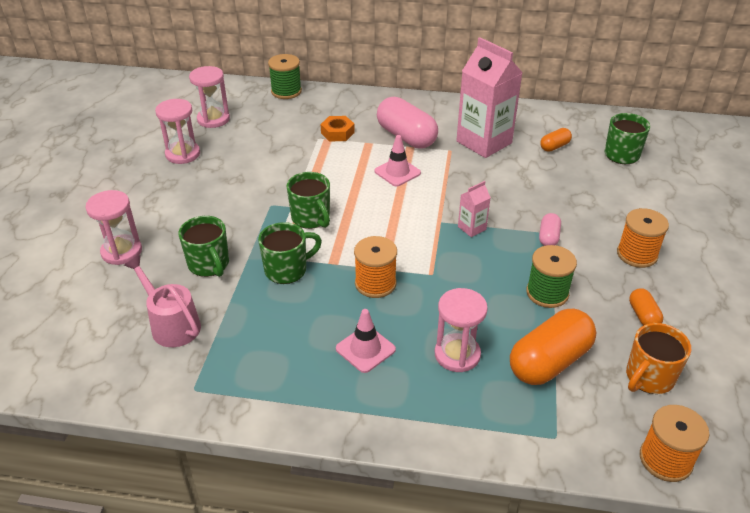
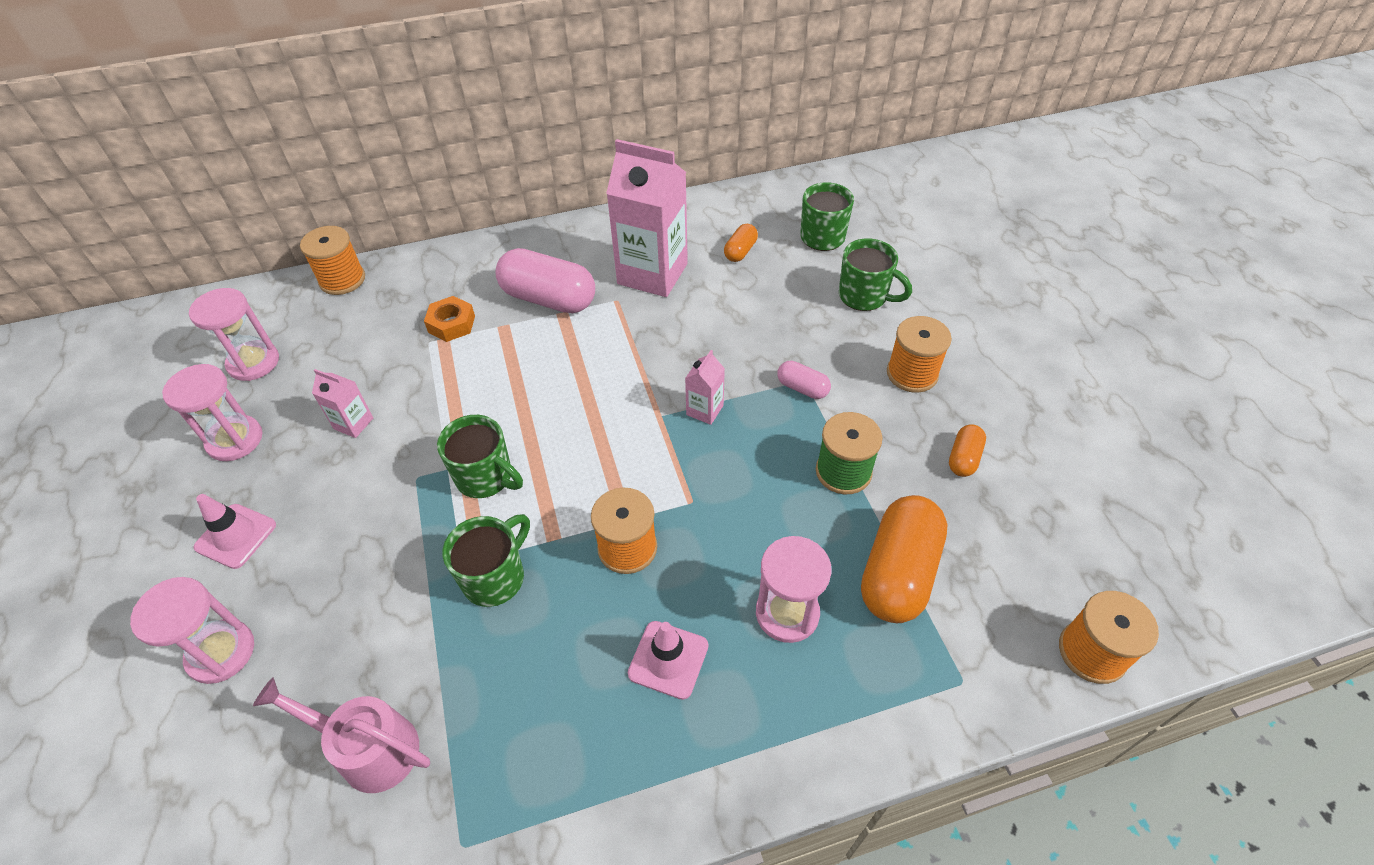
camera: 25 degrees left, 10 degrees up
green mug [178,216,229,277] -> green mug moved to [839,238,912,311]
green spool [268,54,302,99] -> orange spool [300,226,365,295]
pink traffic cone [374,135,421,187] -> pink traffic cone moved to [193,494,276,569]
pink capsule [539,213,561,246] -> pink capsule turned 45 degrees counterclockwise [777,361,831,399]
orange mug [626,323,691,394] -> none
orange capsule [629,289,663,325] -> orange capsule turned 60 degrees clockwise [949,425,986,477]
none -> pink carton [312,369,373,438]

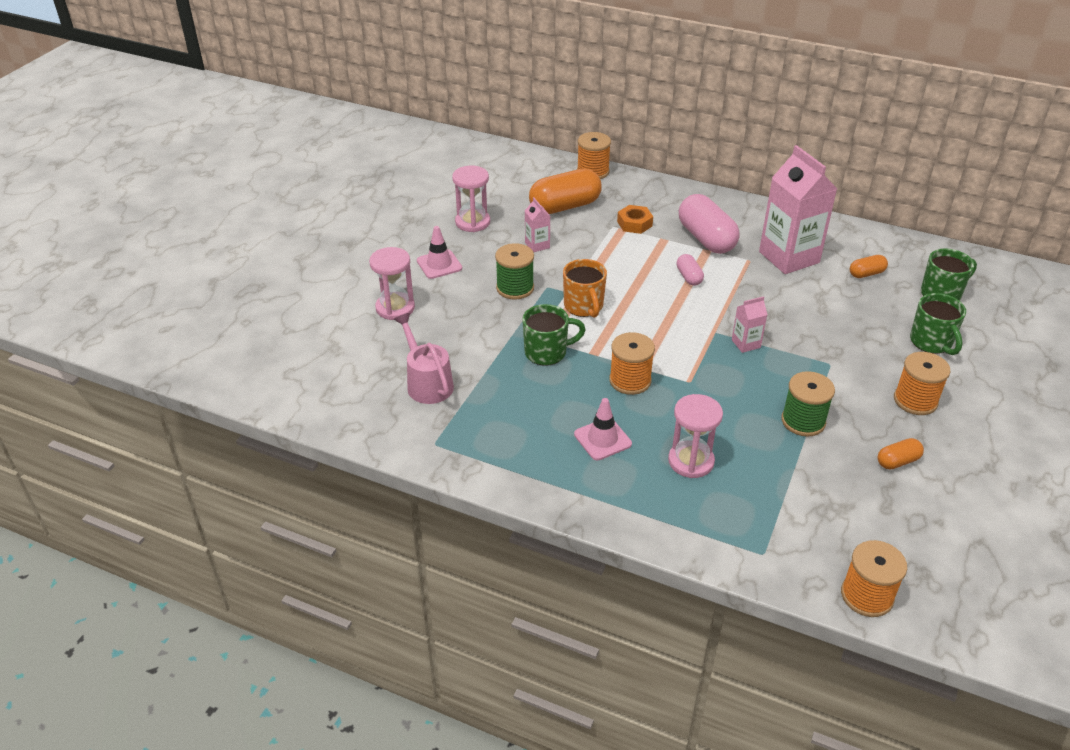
camera: 40 degrees right, 10 degrees down
pink hourglass [189,288,279,381] -> none
green mug [437,415,523,498] -> orange mug [563,259,607,318]
pink capsule [777,361,831,399] -> pink capsule moved to [676,254,704,286]
orange capsule [861,495,948,623] -> orange capsule moved to [529,169,602,214]
none -> green spool [495,243,534,299]

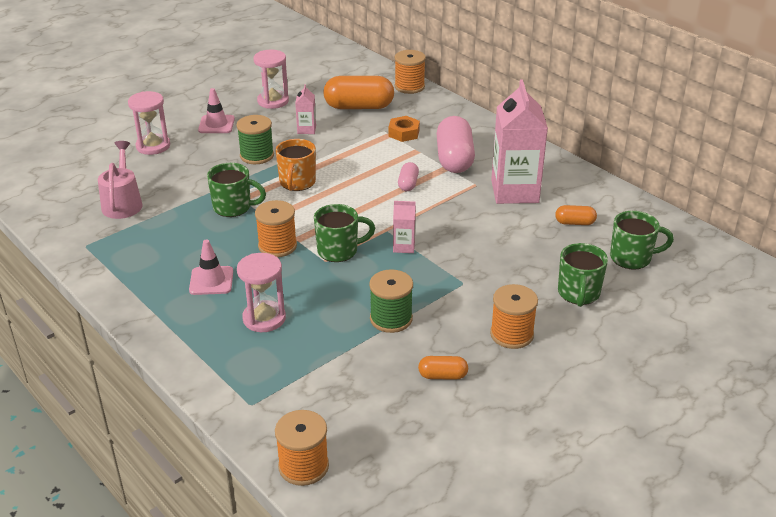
camera: 25 degrees right, 5 degrees down
none -> green mug [314,204,375,262]

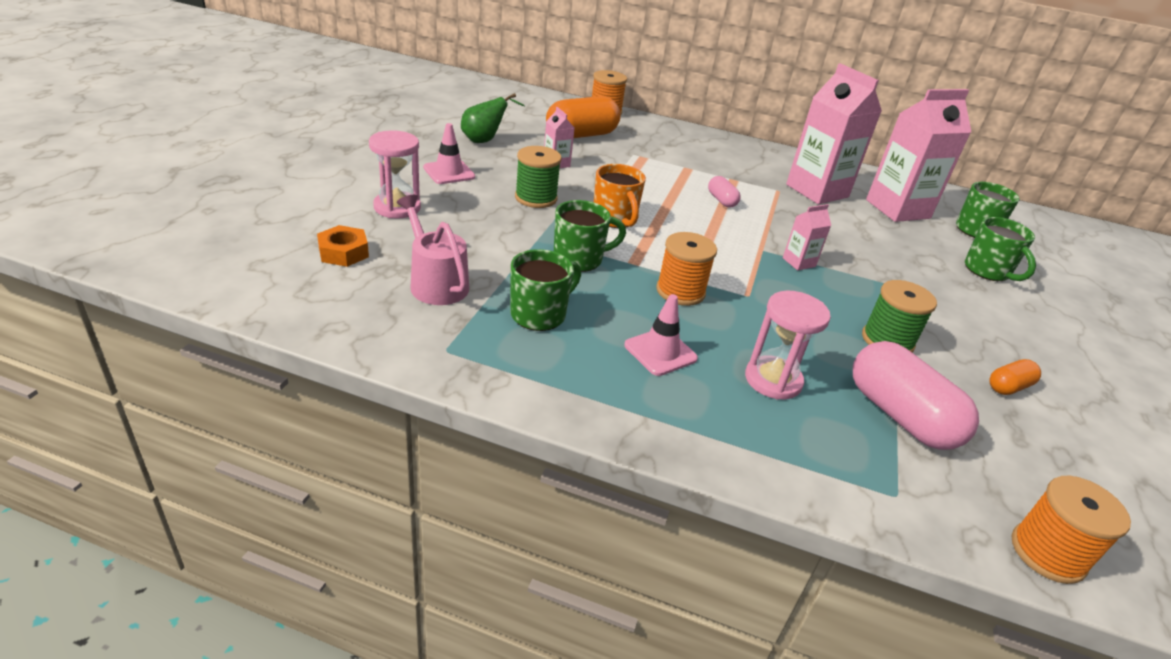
camera: 35 degrees left, 0 degrees up
pink hourglass [254,50,289,109] -> green pear [461,93,525,143]
green mug [314,204,375,262] -> green mug moved to [510,249,581,331]
orange nut [389,116,420,142] -> orange nut moved to [317,225,369,267]
pink capsule [436,116,475,173] -> pink capsule moved to [853,341,979,450]
orange spool [490,284,538,349] -> none
orange capsule [555,205,597,225] -> pink carton [866,89,971,222]

